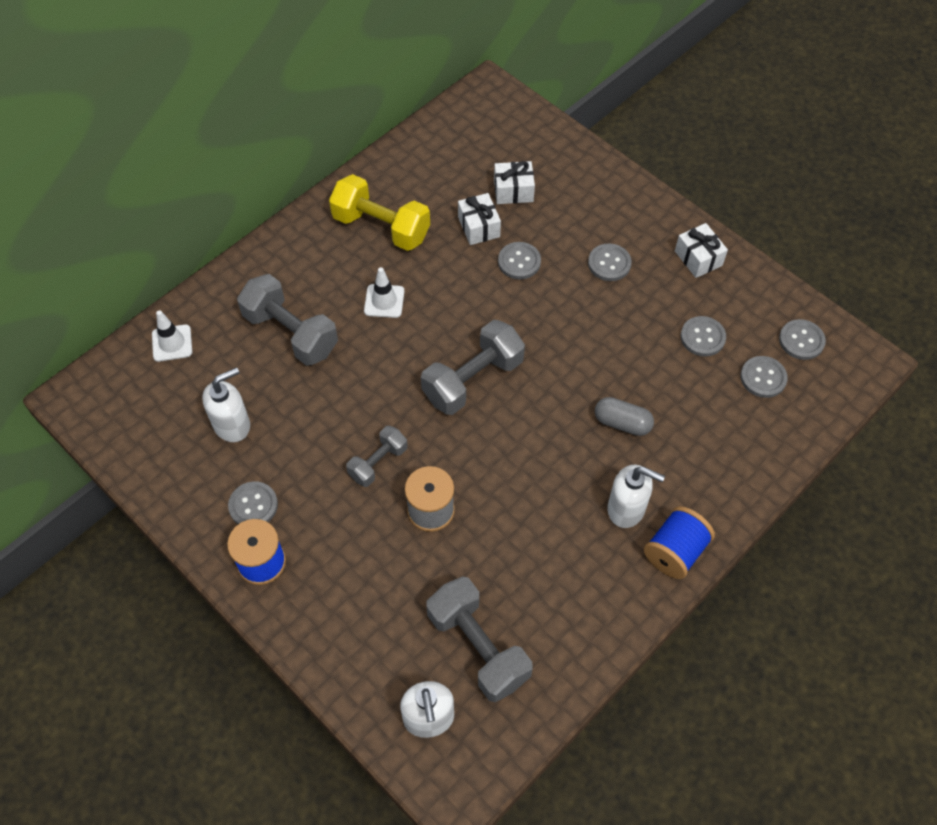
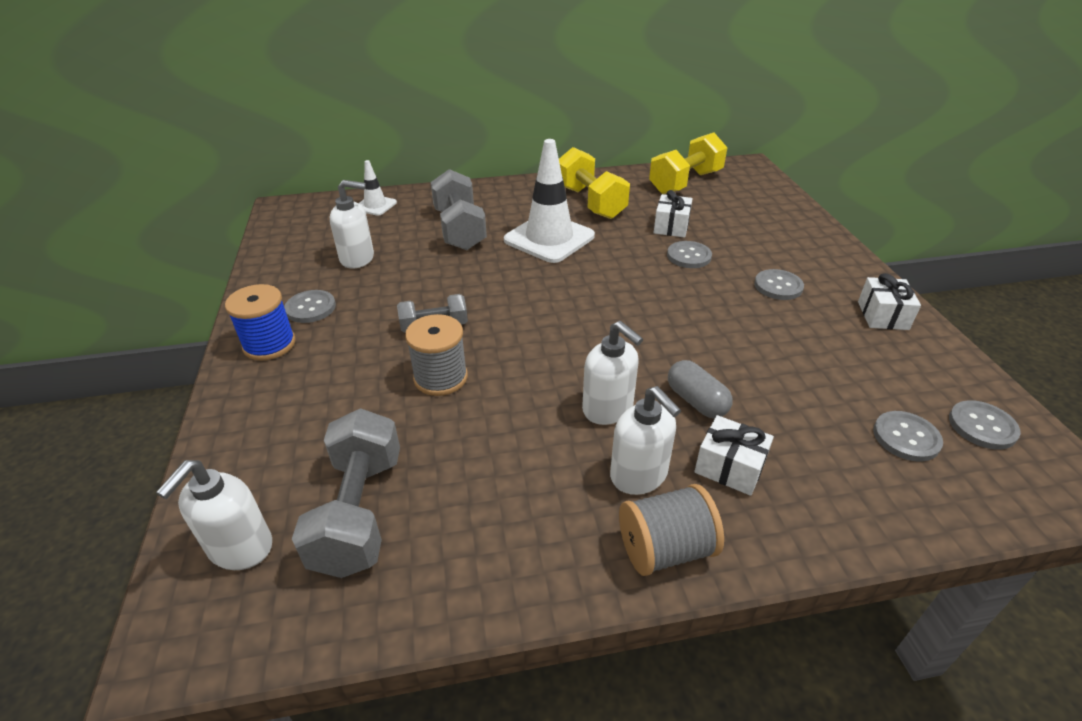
camera: 35 degrees right, 20 degrees down
white traffic cone [364,267,404,318] -> white traffic cone [504,139,595,263], size x1.97
grey dumbbell [421,320,525,415] -> none
white gift [494,161,535,204] -> white gift moved to [694,415,774,496]
blue spool [644,506,715,579] -> grey spool [619,484,724,576]
grey button [681,316,726,356] -> none
none -> white soap dispenser [582,321,643,425]
none -> yellow dumbbell [649,133,727,194]

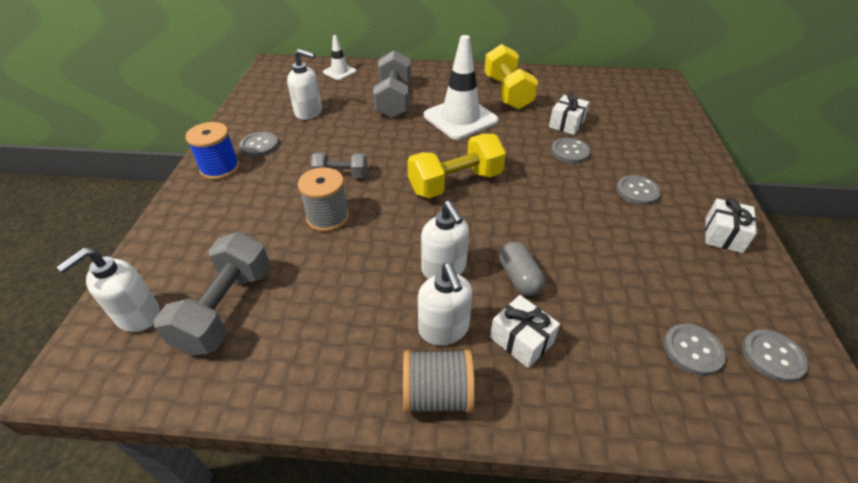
camera: 15 degrees right, 5 degrees up
yellow dumbbell [649,133,727,194] -> yellow dumbbell moved to [407,134,506,198]

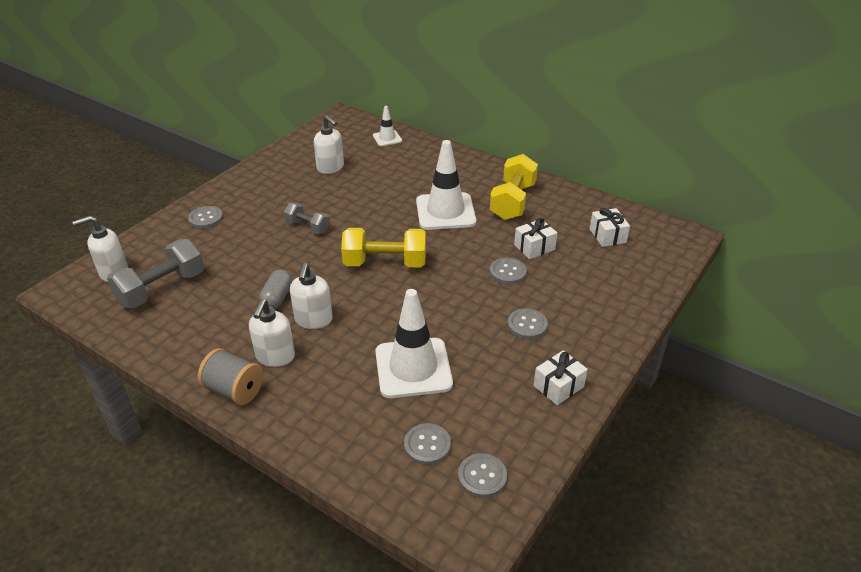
camera: 30 degrees right, 5 degrees down
blue spool [185,122,240,180] -> none
grey button [240,132,279,157] -> grey button moved to [188,206,223,229]
grey spool [298,167,349,232] -> none
grey dumbbell [373,50,411,118] -> none
white gift [490,295,560,368] -> white gift moved to [590,208,630,247]
grey capsule [499,242,545,296] -> grey capsule moved to [259,269,292,309]
none -> white traffic cone [375,289,453,398]

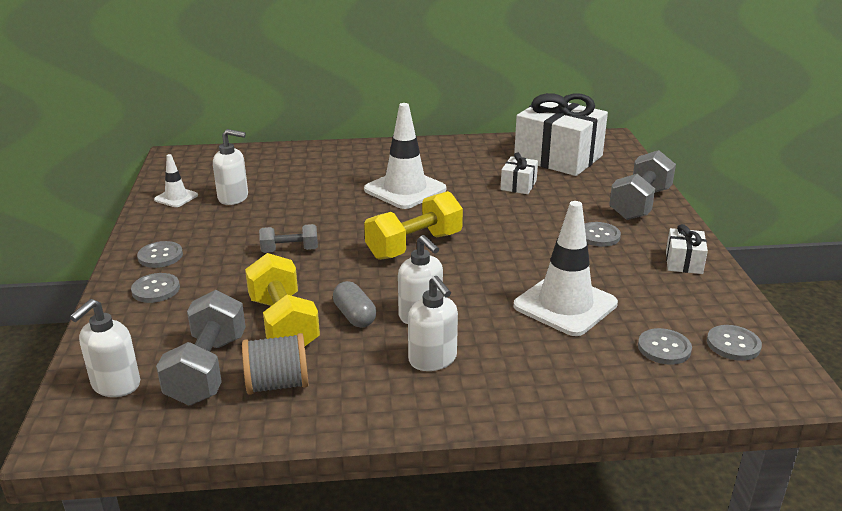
camera: 40 degrees left, 10 degrees down
grey spool [198,348,263,405] -> grey spool moved to [242,333,308,395]
white traffic cone [373,106,402,146] -> white traffic cone moved to [154,154,198,207]
yellow dumbbell [490,154,538,220] -> yellow dumbbell moved to [245,253,320,346]
grey button [490,258,527,284] -> grey button moved to [137,241,183,268]
white gift [590,208,630,247] -> white gift [514,93,608,176], size x2.22
none -> grey dumbbell [609,150,676,220]

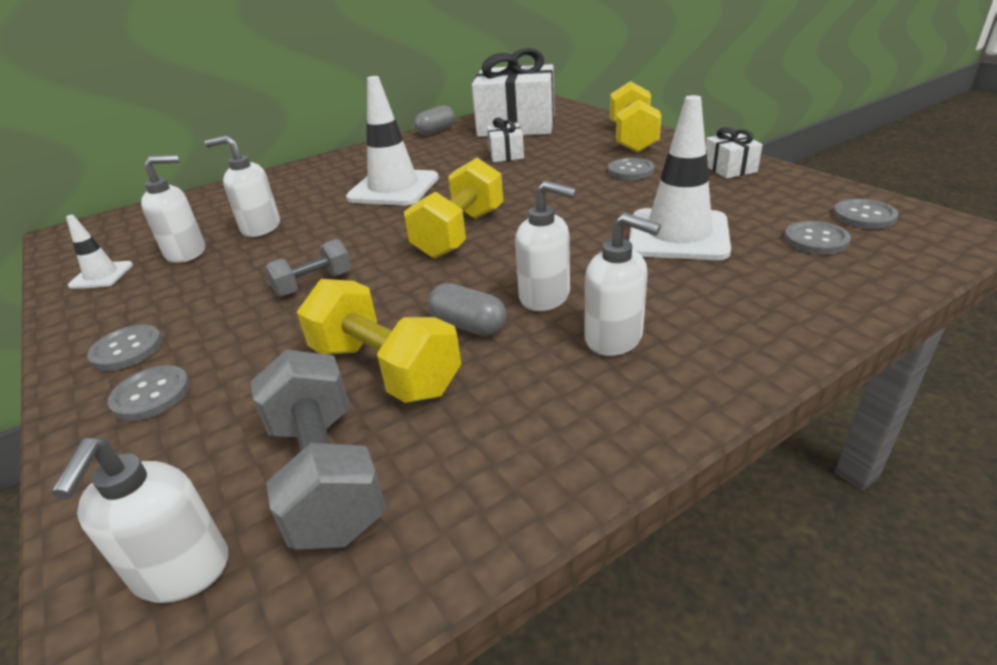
camera: 25 degrees left, 5 degrees up
grey spool [242,333,308,395] -> none
grey dumbbell [609,150,676,220] -> yellow dumbbell [610,81,662,153]
none -> white soap dispenser [205,135,280,237]
none -> grey capsule [414,105,455,135]

